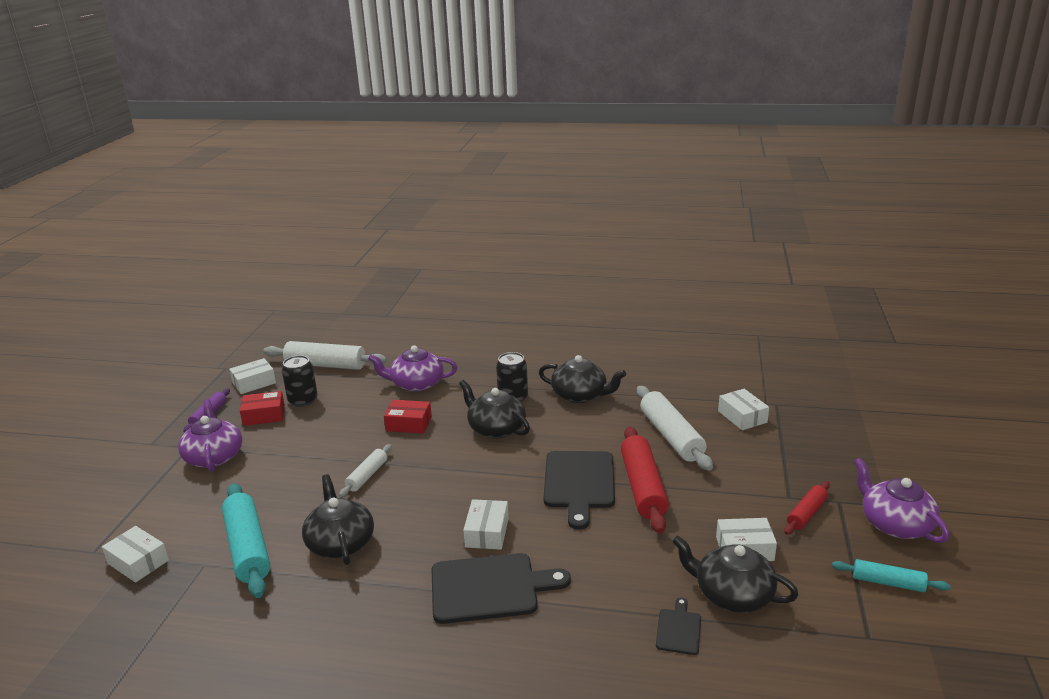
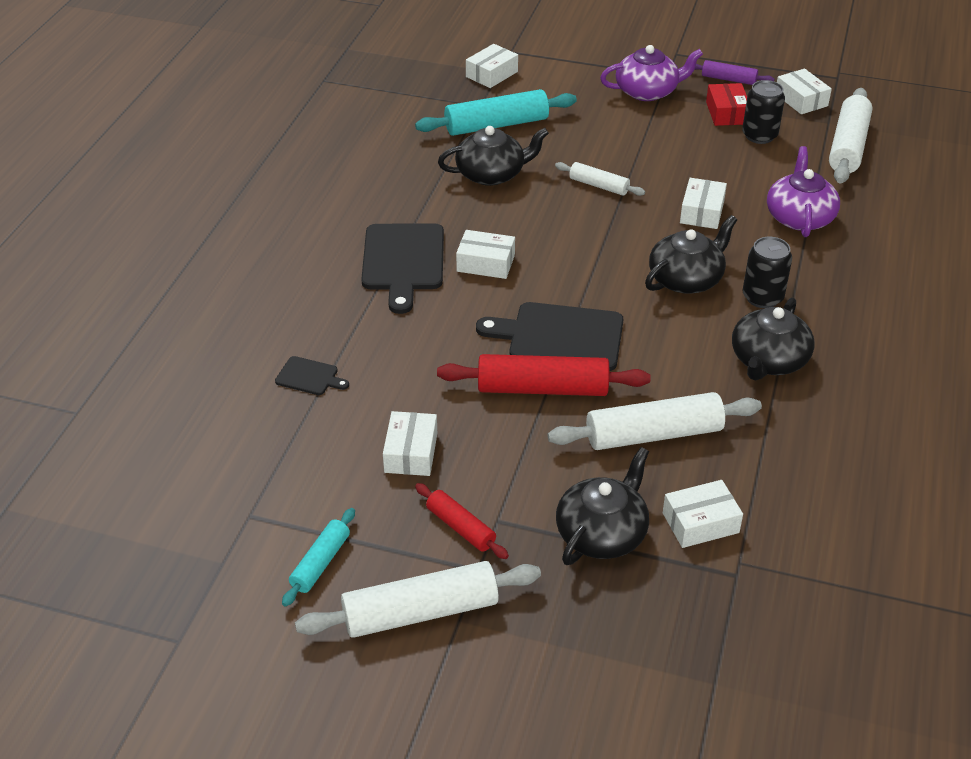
camera: 95 degrees right, 15 degrees up
red box [384,400,432,434] -> white box [680,178,727,229]
black teapot [672,535,799,613] -> black teapot moved to [556,447,649,565]
purple teapot [854,458,949,543] -> white rolling pin [295,561,541,638]

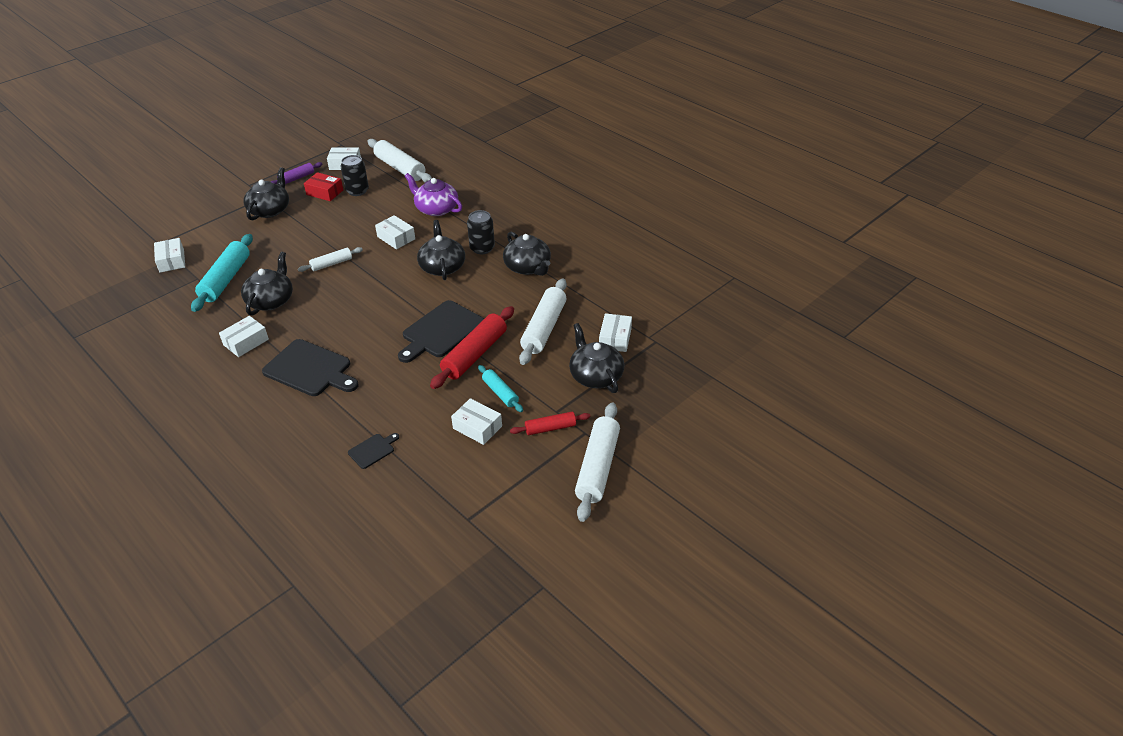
camera: 60 degrees left, 0 degrees up
turquoise rolling pin [282,508,355,607] -> turquoise rolling pin moved to [478,365,523,412]
white box [456,230,515,279] -> white box moved to [219,316,269,357]
purple teapot [600,45,703,101] -> black teapot [244,167,289,220]

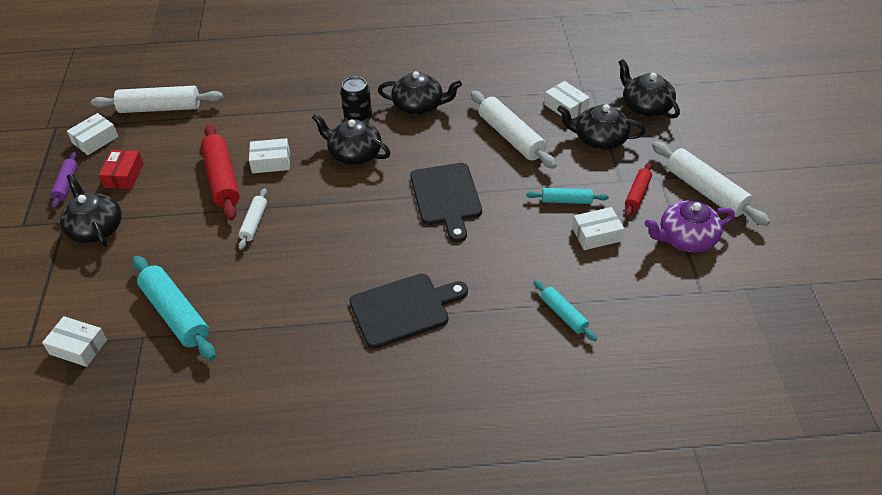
camera: 50 degrees left, 5 degrees up
white box [219,316,269,357] -> none
black teapot [241,252,293,316] -> black teapot moved to [619,59,680,119]
red box [304,172,343,201] -> red box turned 60 degrees counterclockwise [98,150,144,189]
black can [341,155,369,196] -> none
black cutting board [348,433,399,469] -> turquoise rolling pin [534,280,597,341]
purple teapot [405,173,462,216] -> purple teapot moved to [645,200,735,252]
red rolling pin [430,306,514,389] -> red rolling pin moved to [201,124,240,220]

